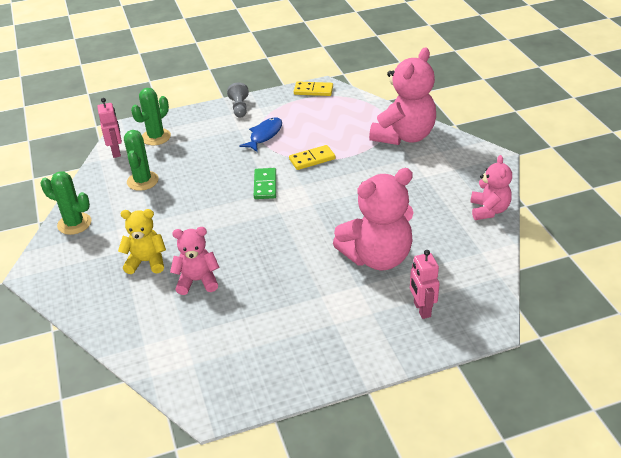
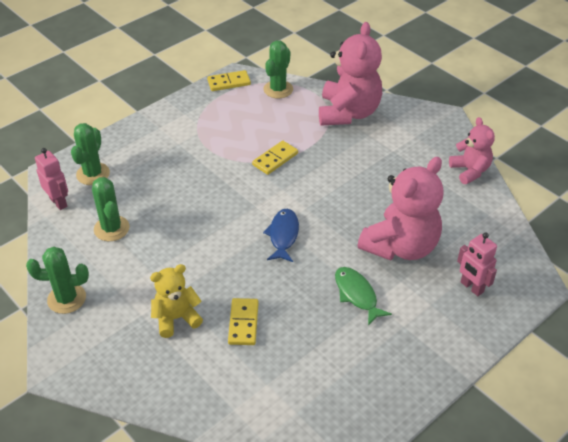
camera: 25 degrees left, 5 degrees up
pink teddy bear [170,227,219,295] -> yellow domino [228,298,259,345]
grey pawn [227,82,249,118] -> none
blue fish [239,117,282,152] -> blue fish moved to [263,209,299,262]
green domino [254,168,276,199] -> none
none -> green cactus [263,40,293,98]
none -> green fish [335,267,392,326]

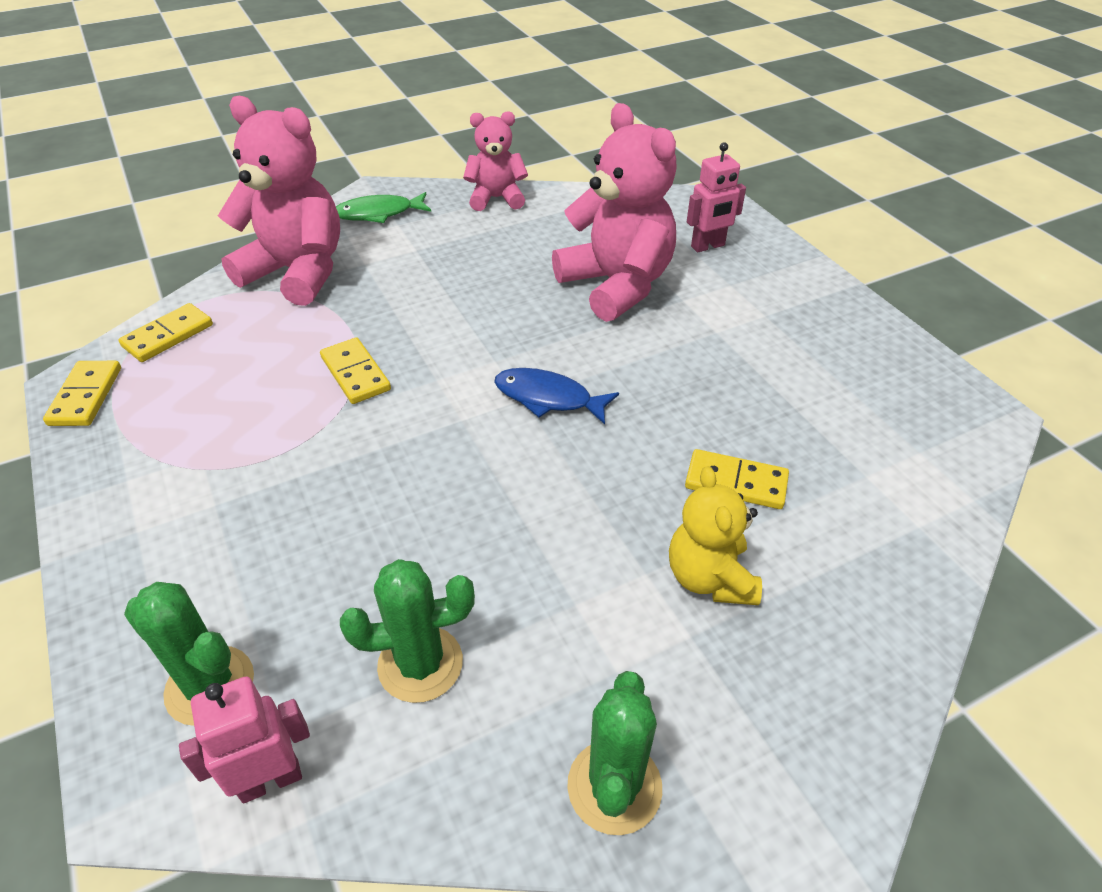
camera: 75 degrees left, 0 degrees up
green cactus [263,40,293,98] -> yellow domino [119,303,213,362]
green fish [335,267,392,326] -> green fish moved to [336,192,431,223]

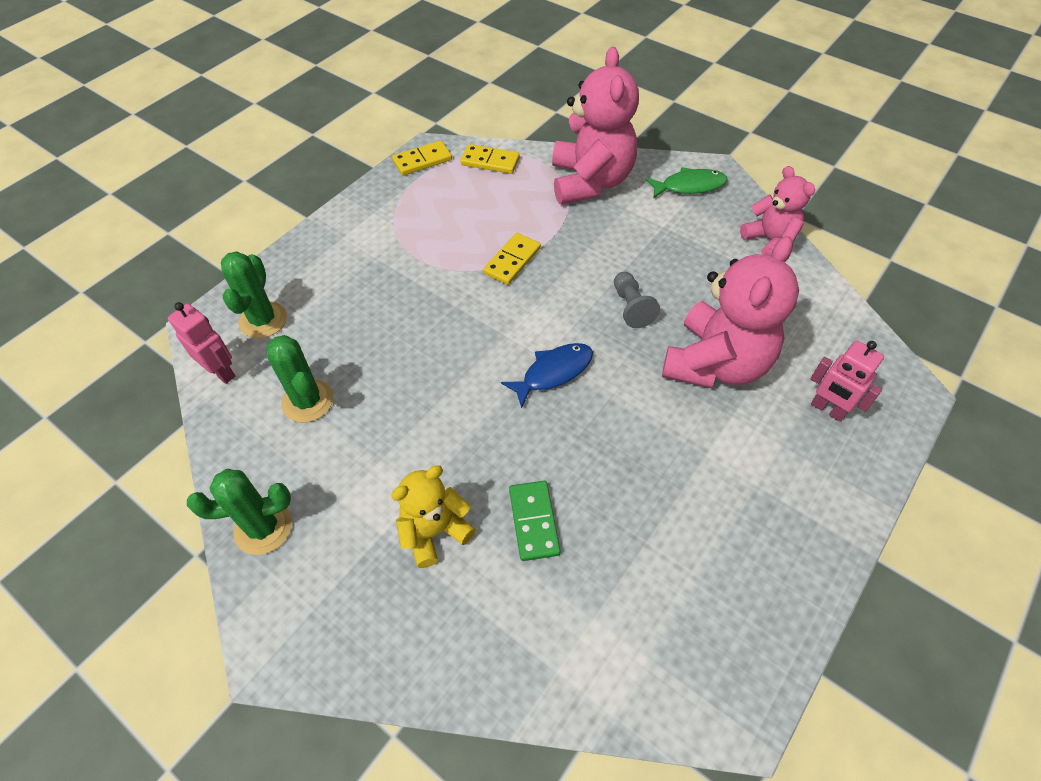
camera: 65 degrees right, 10 degrees up
green fish [336,192,431,223] -> green fish turned 120 degrees clockwise [645,167,727,199]
blue fish [494,368,619,425] -> blue fish turned 60 degrees clockwise [501,343,593,408]
yellow domino [685,449,789,509] -> green domino [509,481,560,561]
none -> grey pawn [614,272,660,328]

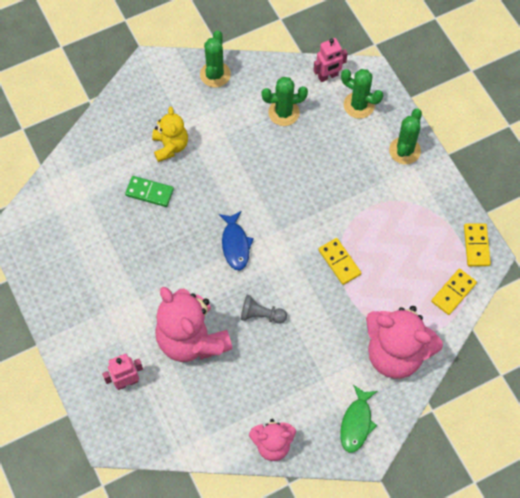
camera: 115 degrees right, 10 degrees up
none -> green cactus [389,108,422,164]

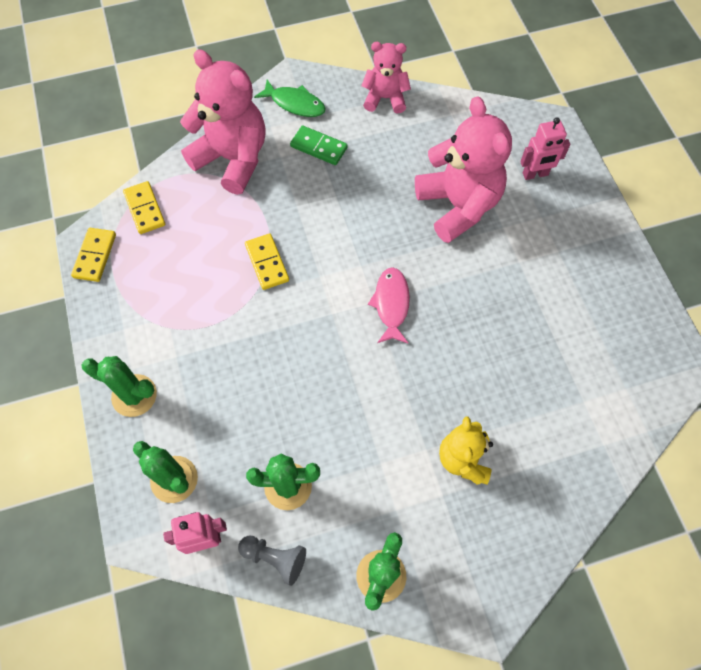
camera: 170 degrees left, 0 degrees up
green domino [125,176,174,207] -> green domino moved to [290,125,348,165]
blue fish [219,211,254,270] -> pink fish [368,267,410,343]
grey pawn [241,295,287,324] -> grey pawn moved to [238,536,306,586]
green fish [340,385,377,453] -> green fish turned 90 degrees clockwise [254,79,326,117]
green cactus [389,108,422,164] -> green cactus turned 75 degrees clockwise [82,356,157,417]
yellow domino [431,269,477,315] -> yellow domino turned 75 degrees counterclockwise [123,181,165,234]

